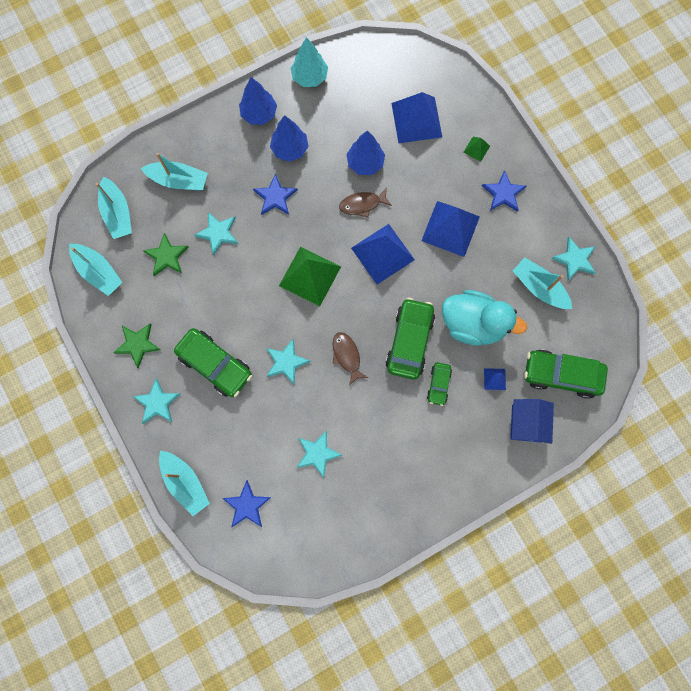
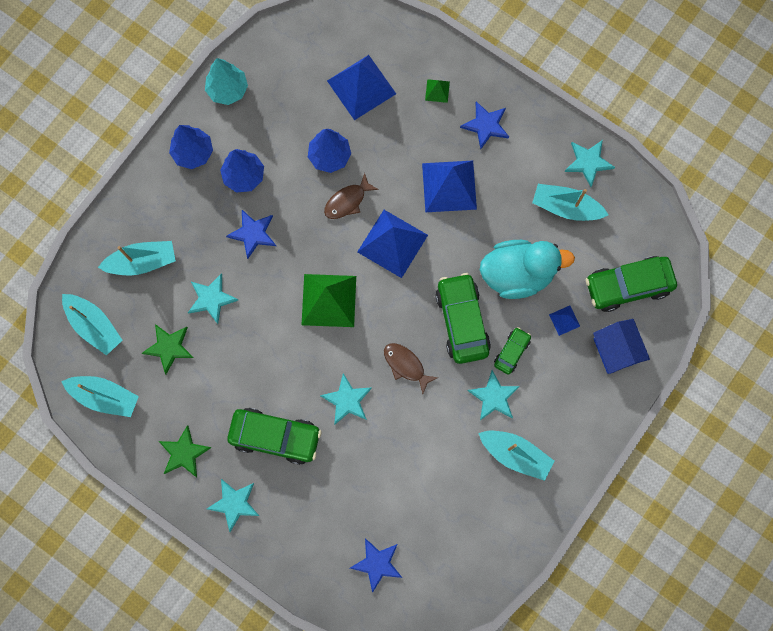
camera: 25 degrees left, 0 degrees up
turquoise boat [159,451,210,516] -> turquoise boat moved to [479,431,554,481]
turquoise star [296,430,342,478] -> turquoise star moved to [467,370,520,420]
green car [427,362,452,406] -> green car turned 135 degrees counterclockwise [494,327,531,375]

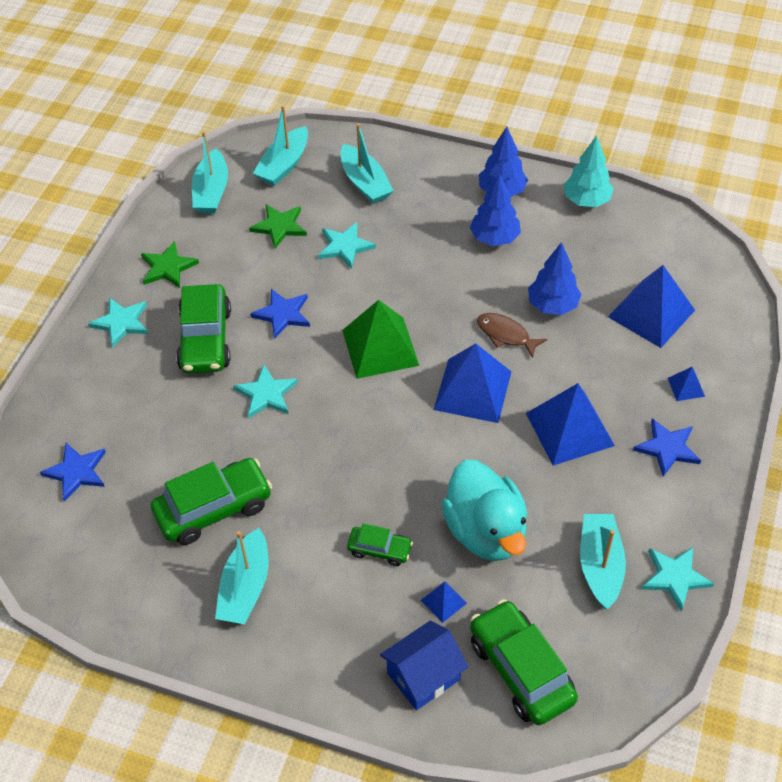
camera: 75 degrees right, 25 degrees down
blue star [226,210,276,259] -> blue star moved to [250,289,310,339]
brown fish [384,343,438,394] -> none
green pyramid [425,79,450,103] -> blue pyramid [668,367,705,401]
green car [435,273,491,364] -> green car moved to [150,458,272,545]
turquoise star [467,370,520,420] -> none

